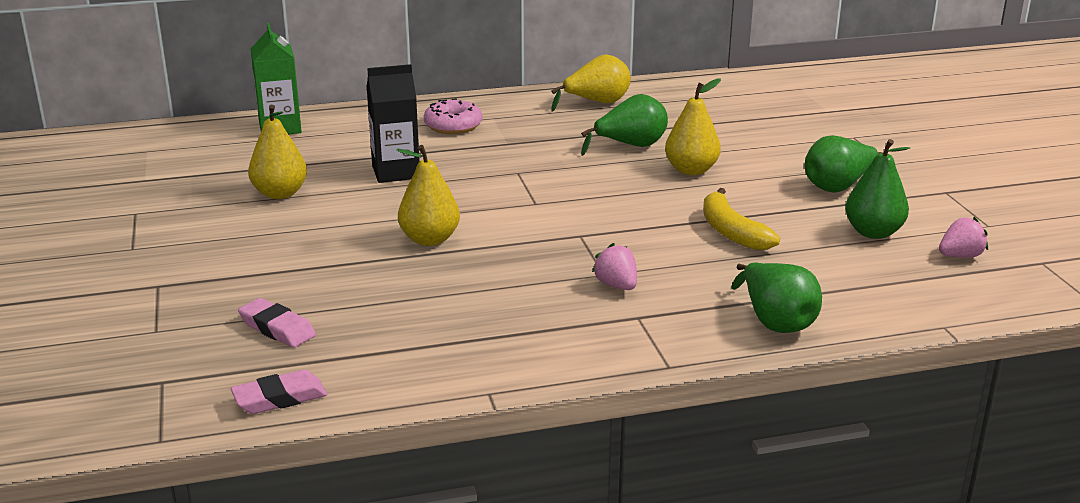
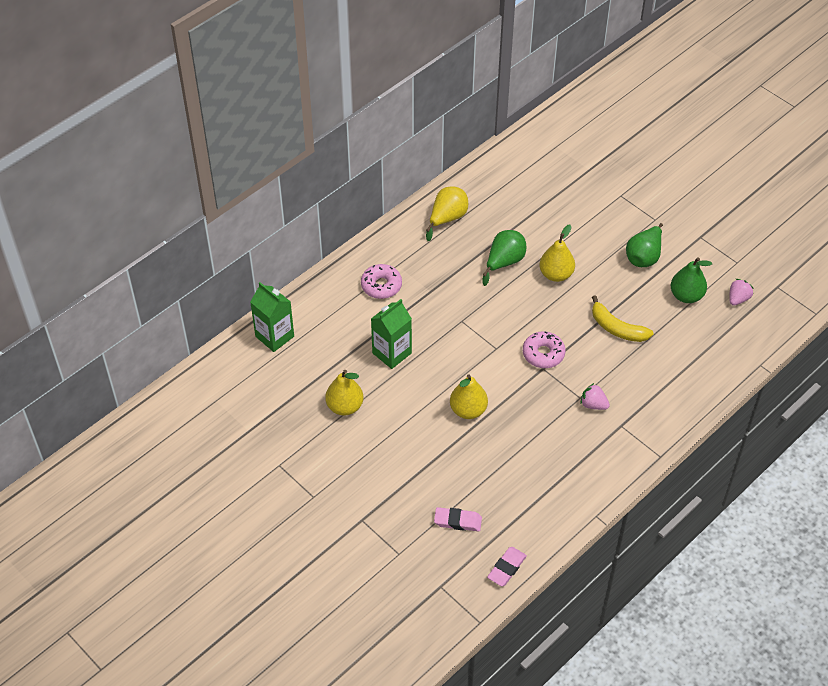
camera: 30 degrees left, 25 degrees up
black carton [367,64,420,183] -> green carton [371,299,412,369]
green pear [731,262,822,333] -> none
none -> pink donut [523,331,565,368]

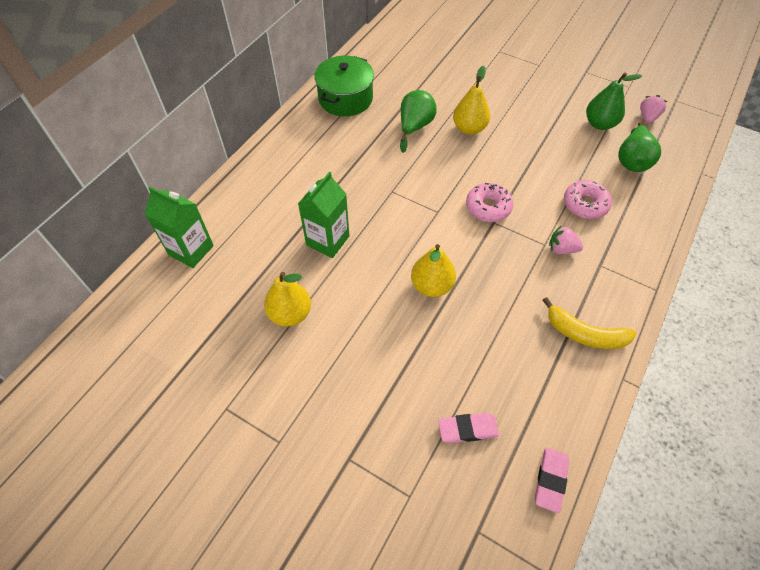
camera: 15 degrees left, 5 degrees up
pink donut [361,264,402,299] -> pink donut moved to [564,180,612,219]
yellow pear [426,186,468,241] -> green pot [314,56,374,116]
yellow banana [592,295,653,342] -> yellow banana moved to [542,297,636,349]
green pear [626,223,663,267] -> green pear moved to [618,122,661,172]

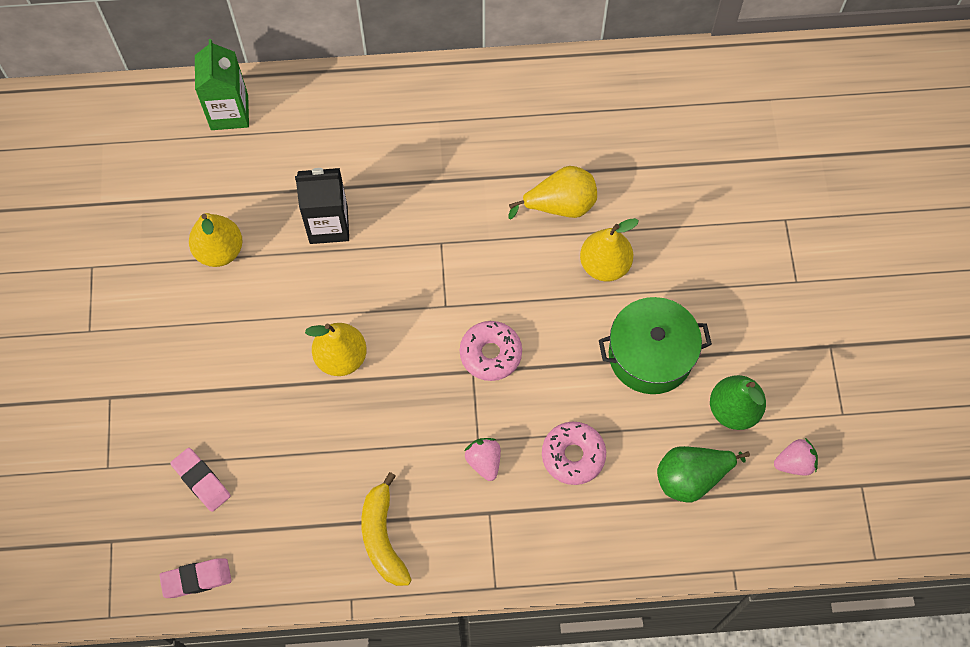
camera: 55 degrees right, 10 degrees up
green carton [298,172,349,258] -> black carton [295,168,349,244]
green pot [314,56,374,116] -> green pot moved to [599,297,712,394]
green pear [400,90,437,153] -> yellow pear [508,166,597,219]

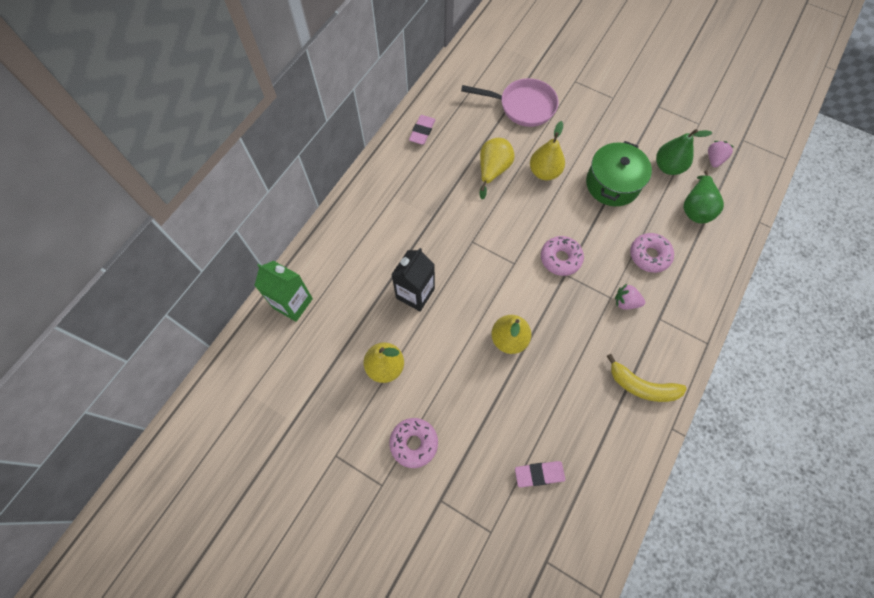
camera: 55 degrees left, 0 degrees up
pink eraser [159,558,232,598] -> pink eraser moved to [409,115,436,145]
none -> pink donut [389,418,438,468]
none -> pink pan [461,78,559,127]

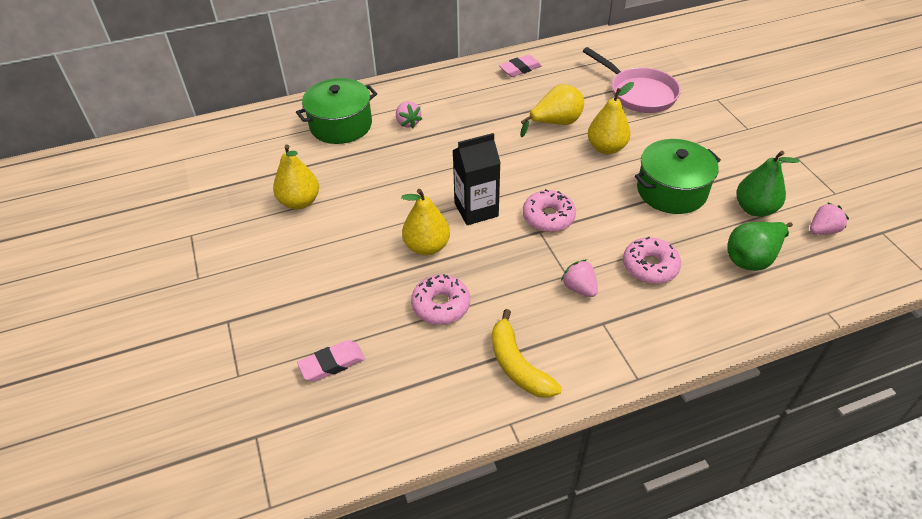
camera: 40 degrees right, 20 degrees down
green carton [254,261,313,322] -> none
pink donut [389,418,438,468] -> pink donut moved to [411,274,470,325]
black carton [391,248,435,312] -> black carton moved to [453,133,501,225]
pink eraser [515,461,565,487] -> pink eraser turned 60 degrees counterclockwise [297,340,365,382]
none -> green pot [296,78,377,144]
none -> pink strawberry [396,101,422,128]

